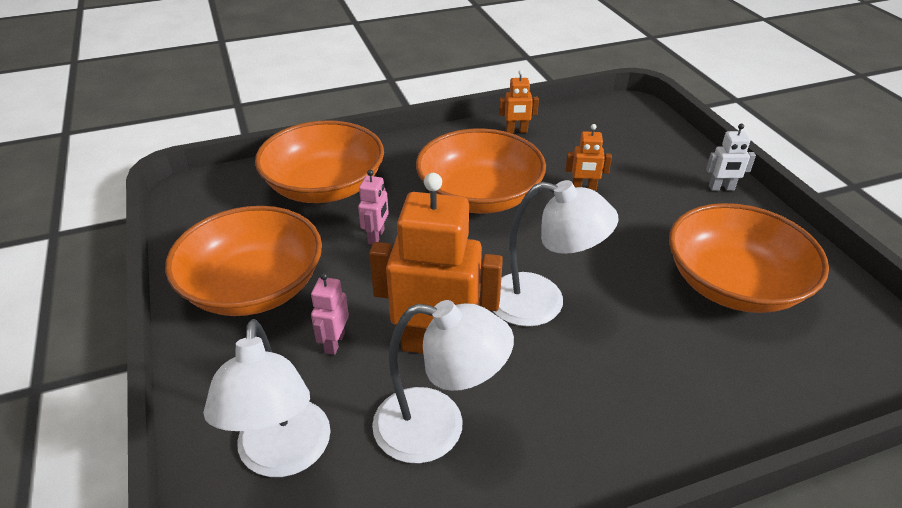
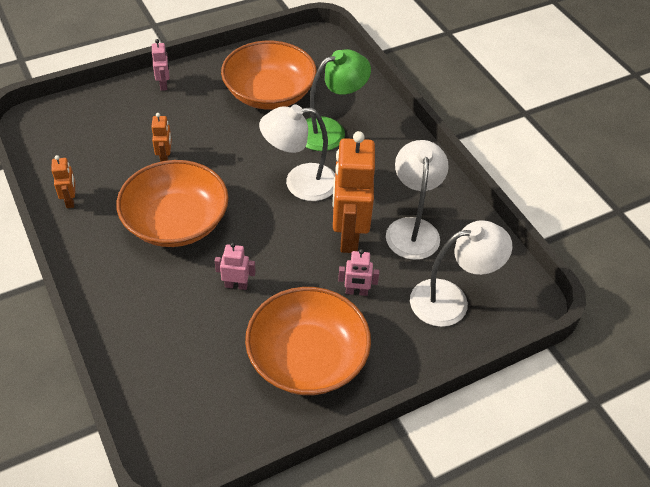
camera: 100 degrees left, 10 degrees up
orange bowl [255,120,384,203] -> none
white lamp [493,180,618,327] -> white lamp turned 105 degrees counterclockwise [259,105,335,201]
white robot [706,124,756,191] -> pink robot [152,39,169,91]
none -> green lamp [306,49,371,151]

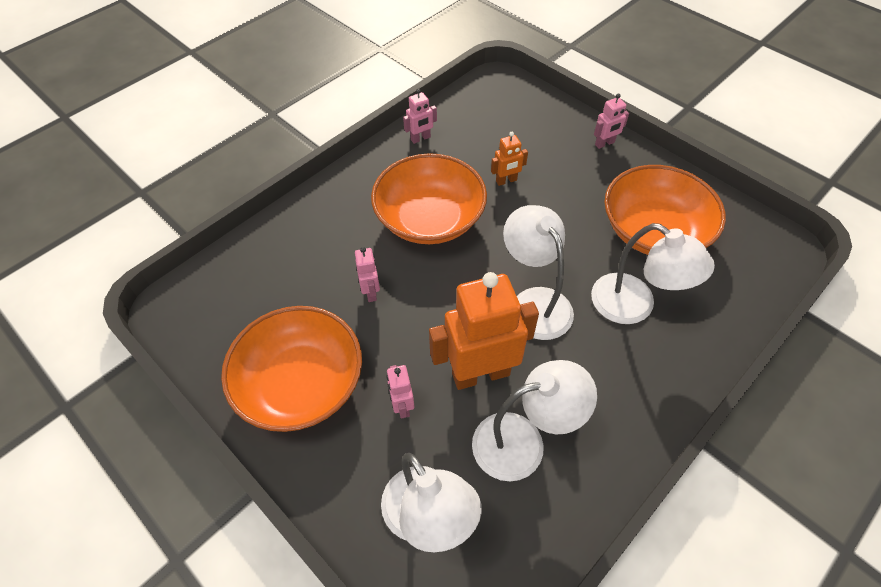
camera: 75 degrees right, 5 degrees up
orange robot [51,155,75,208] -> pink robot [403,89,437,144]
green lamp [306,49,371,151] -> white lamp [591,223,715,324]

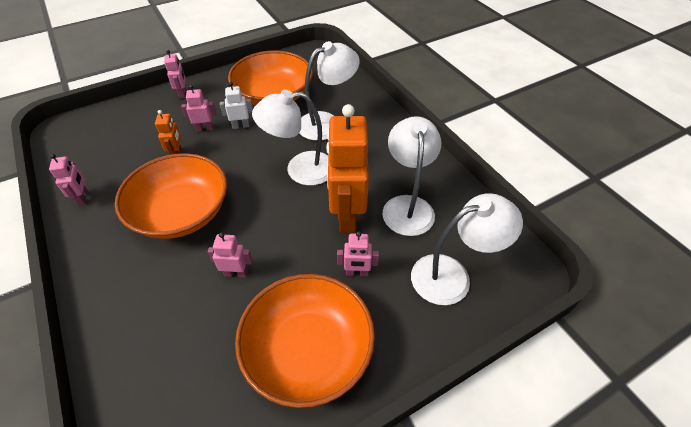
camera: 75 degrees left, 5 degrees down
none -> pink robot [182,85,217,132]
none -> white robot [220,82,253,129]

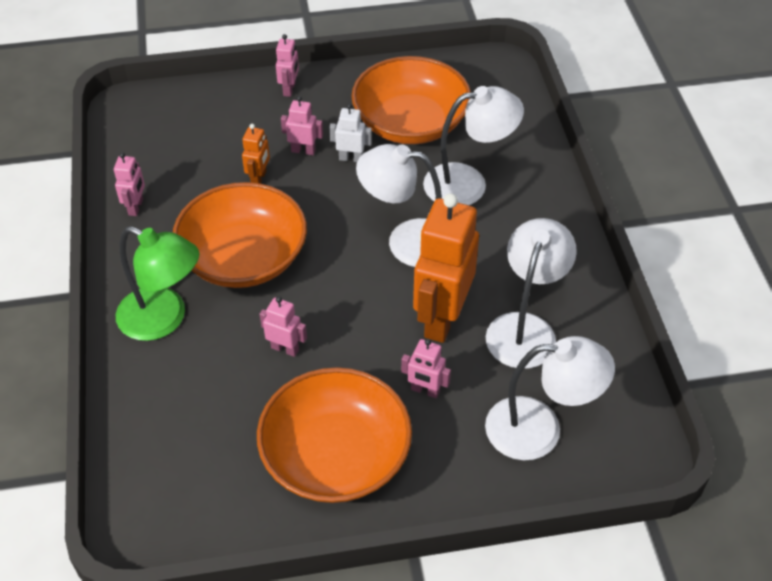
camera: 20 degrees right, 0 degrees up
none -> green lamp [116,226,199,341]

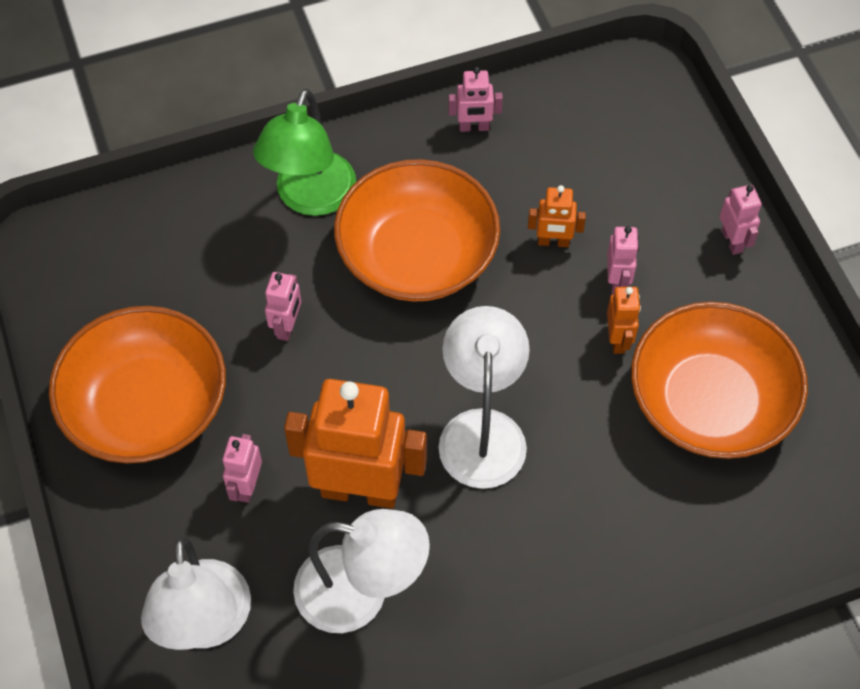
camera: 80 degrees right, 10 degrees up
pink robot [276,34,299,97] -> pink robot turned 105 degrees counterclockwise [720,185,762,255]
white robot [329,104,372,162] -> orange robot [607,287,641,354]
white lamp [423,86,524,205] -> none

